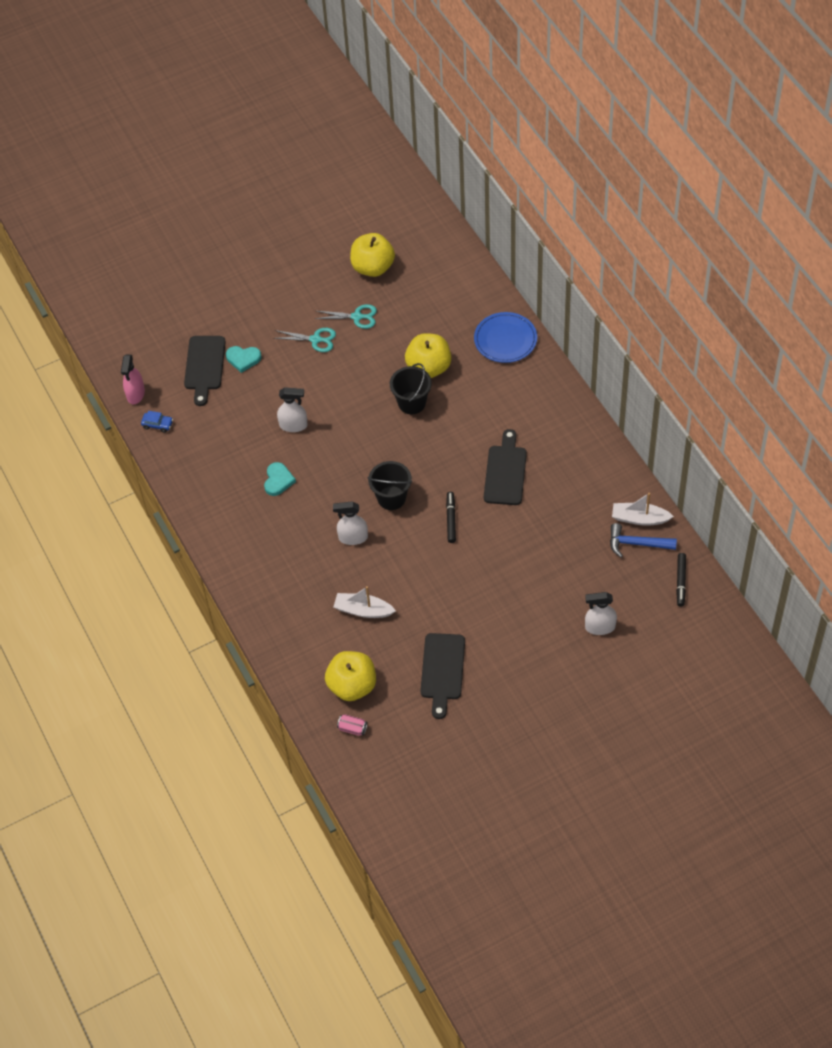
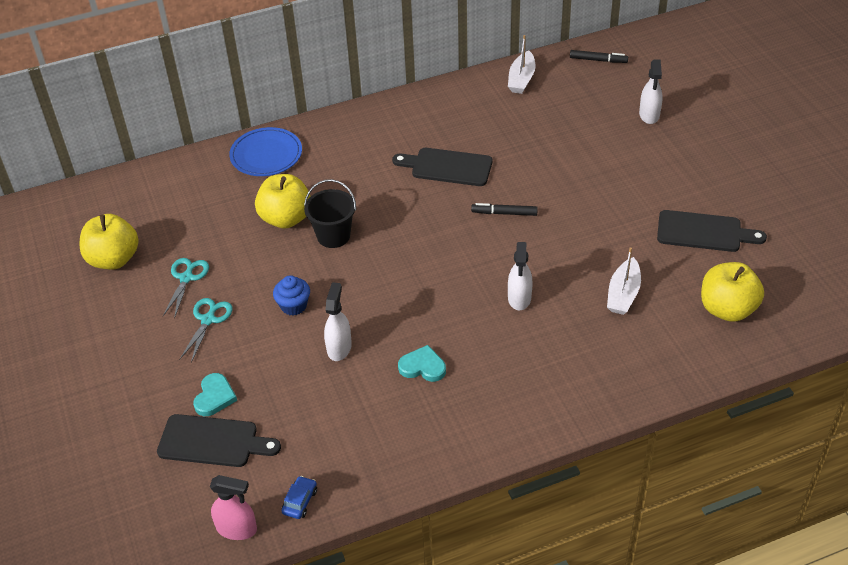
camera: 85 degrees left, 10 degrees down
pink can [337,714,367,736] -> none
black bucket [368,461,412,510] -> none
blue hammer [610,523,677,557] -> none
none -> blue cupcake [273,275,310,316]

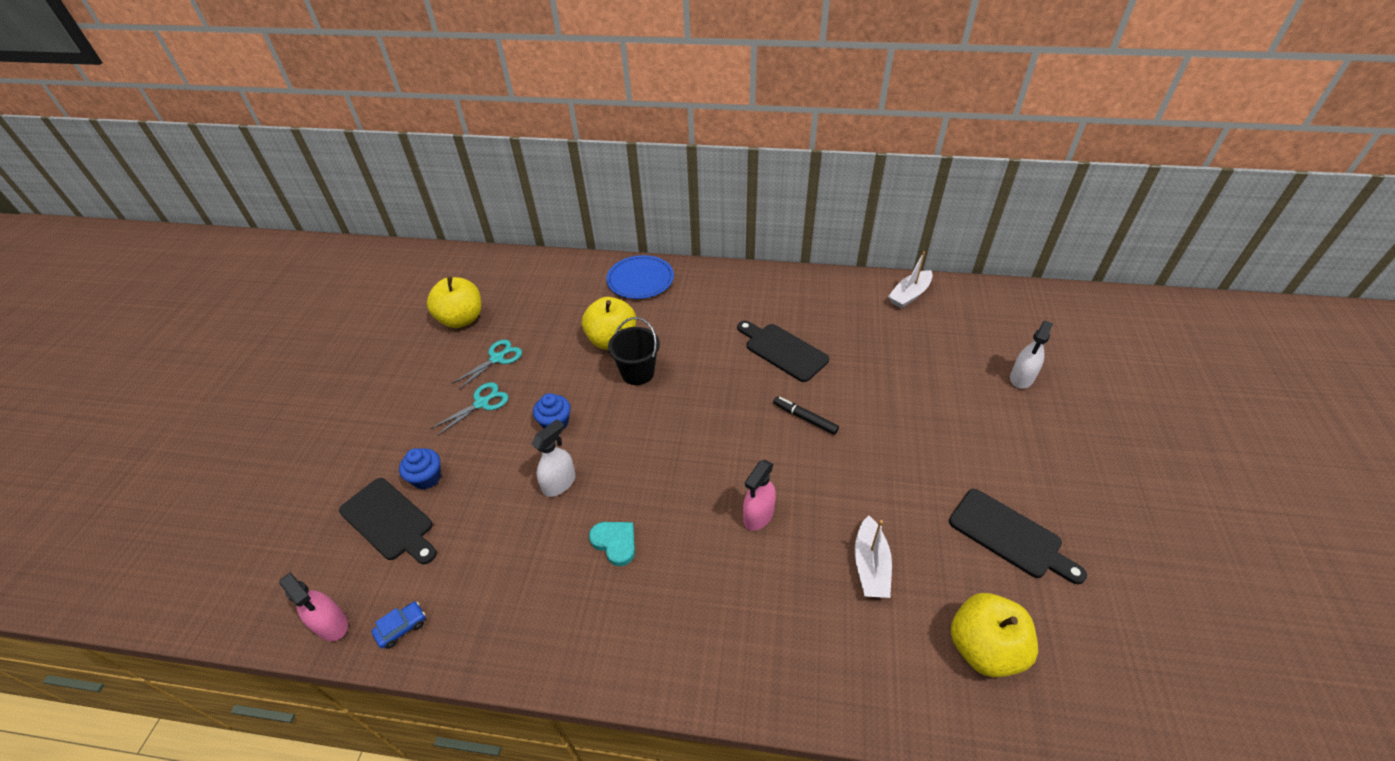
camera: 30 degrees right, 0 degrees up
turquoise heart [193,373,237,416] -> blue cupcake [399,448,441,490]
white spray bottle [508,242,533,310] -> pink spray bottle [743,460,776,531]
black marker [570,50,628,63] -> none
white boat [607,248,641,315] -> white boat turned 45 degrees counterclockwise [855,515,892,598]

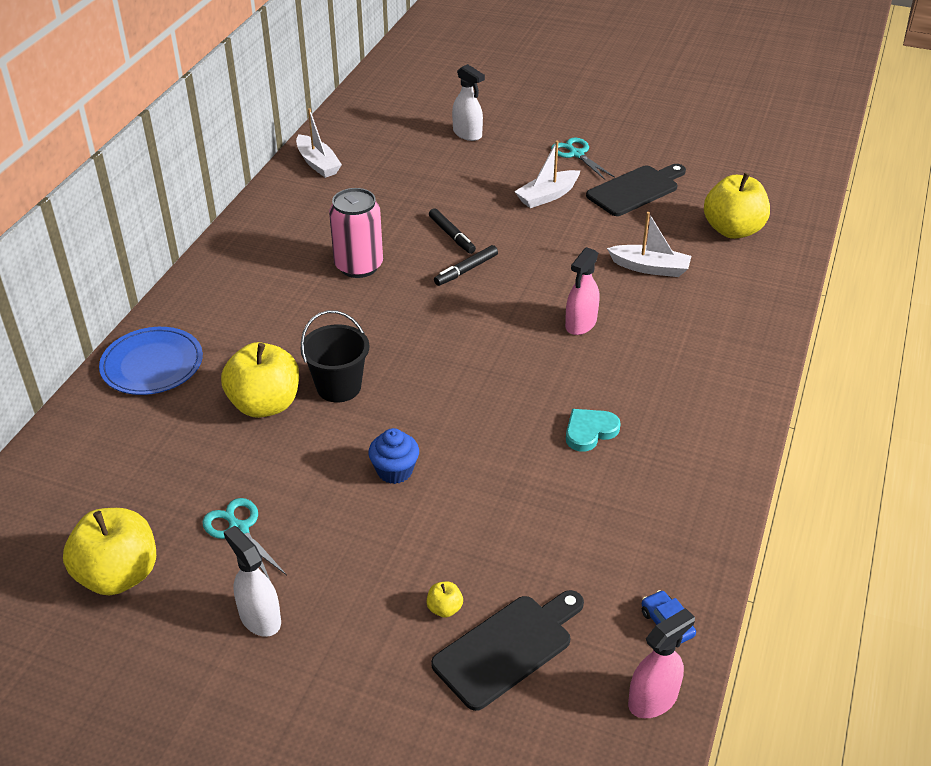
camera: 80 degrees left, 5 degrees down
blue cupcake [399,448,441,490] -> yellow apple [426,582,463,618]
turquoise scissors [430,382,509,436] -> turquoise scissors moved to [551,138,615,180]
white spray bottle [531,419,576,497] -> white spray bottle moved to [224,526,281,637]
black cutting board [737,321,829,382] -> pink can [329,188,383,278]
pink spray bottle [743,460,776,531] -> pink spray bottle turned 75 degrees clockwise [565,247,600,335]
none -> black marker [429,208,476,254]
none -> white boat [514,140,580,208]

